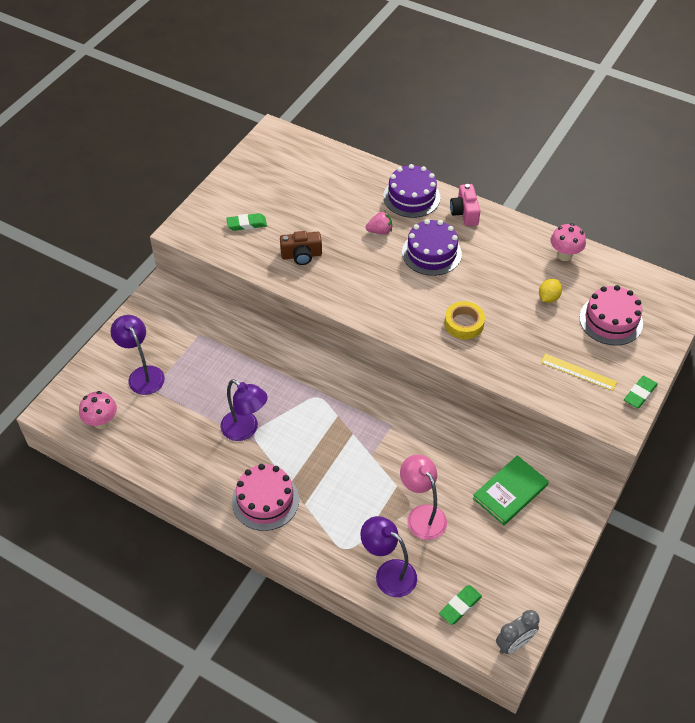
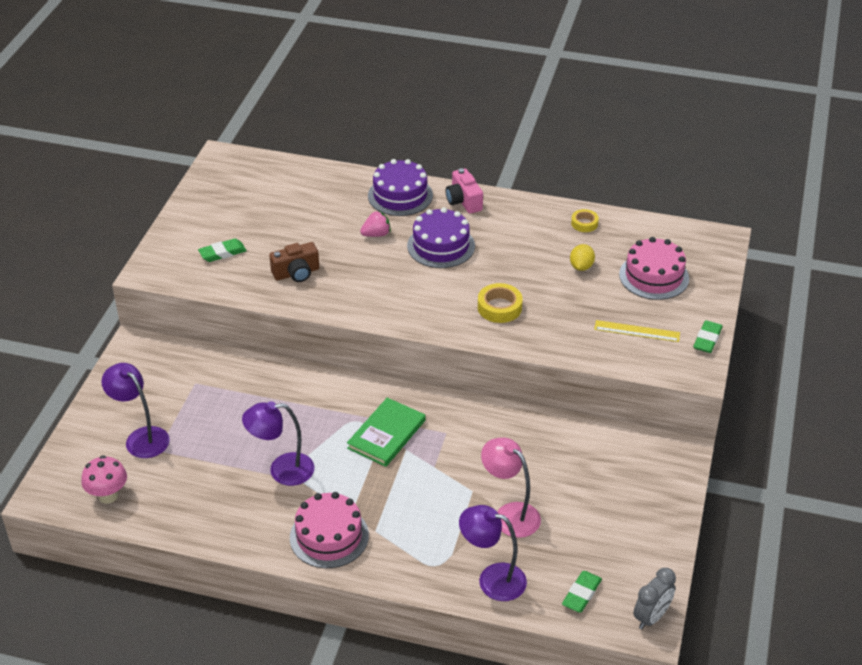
camera: 15 degrees left, 10 degrees down
purple lamp [220,379,268,441] -> purple lamp turned 150 degrees clockwise [242,401,315,486]
green book [473,455,549,525] -> green book moved to [347,398,425,467]
pink mushroom [550,223,586,261] -> yellow tape [571,209,599,232]

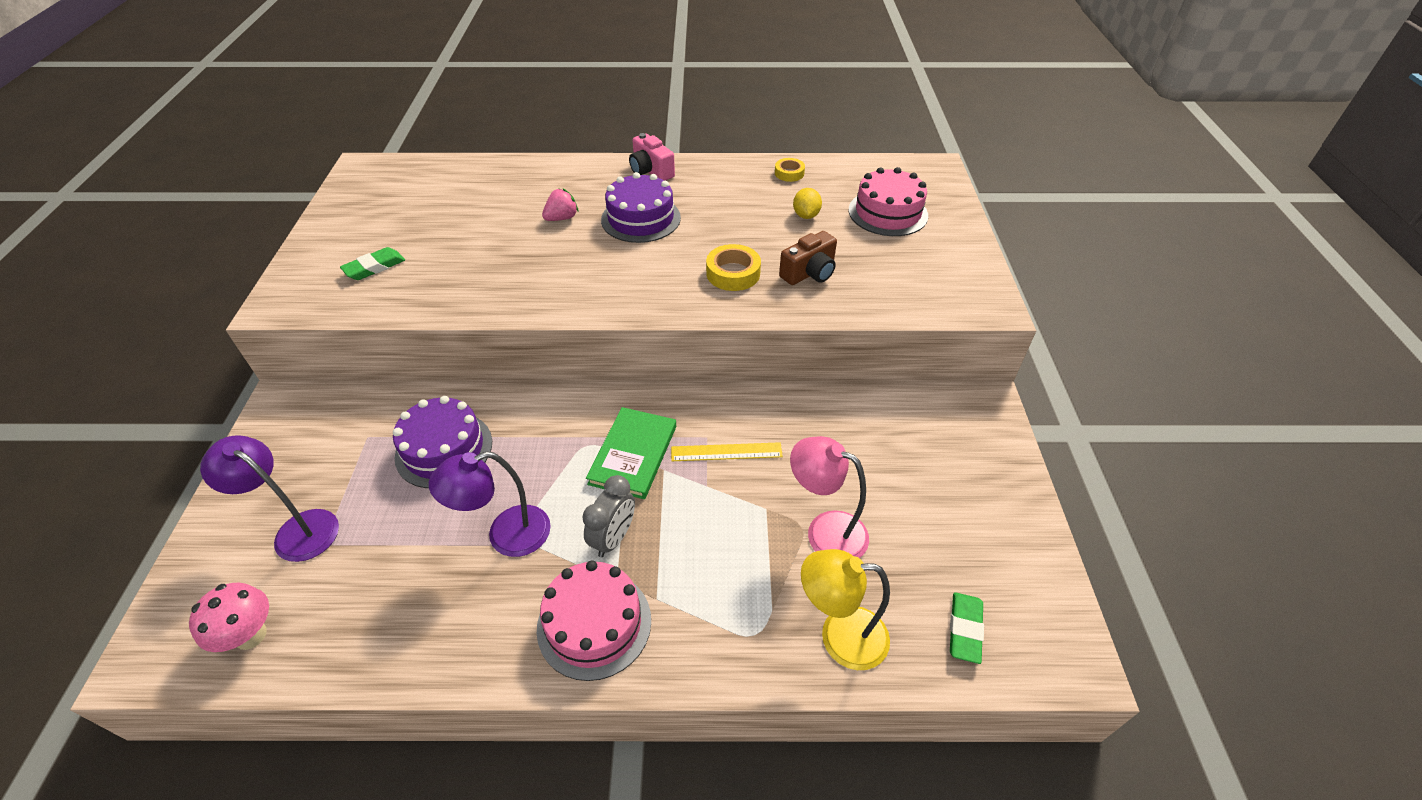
camera: 15 degrees left, 5 degrees up
brown camera [269,242,319,282] -> brown camera moved to [779,231,837,285]
purple cake [368,159,433,216] -> purple cake moved to [393,396,492,488]
purple lamp [459,505,527,601] -> yellow lamp [801,549,890,670]
yellow ruler [594,320,680,342] -> yellow ruler moved to [671,442,783,461]
grey clock [633,568,676,629] -> grey clock moved to [583,475,635,557]
green eraser [693,320,723,353] -> none

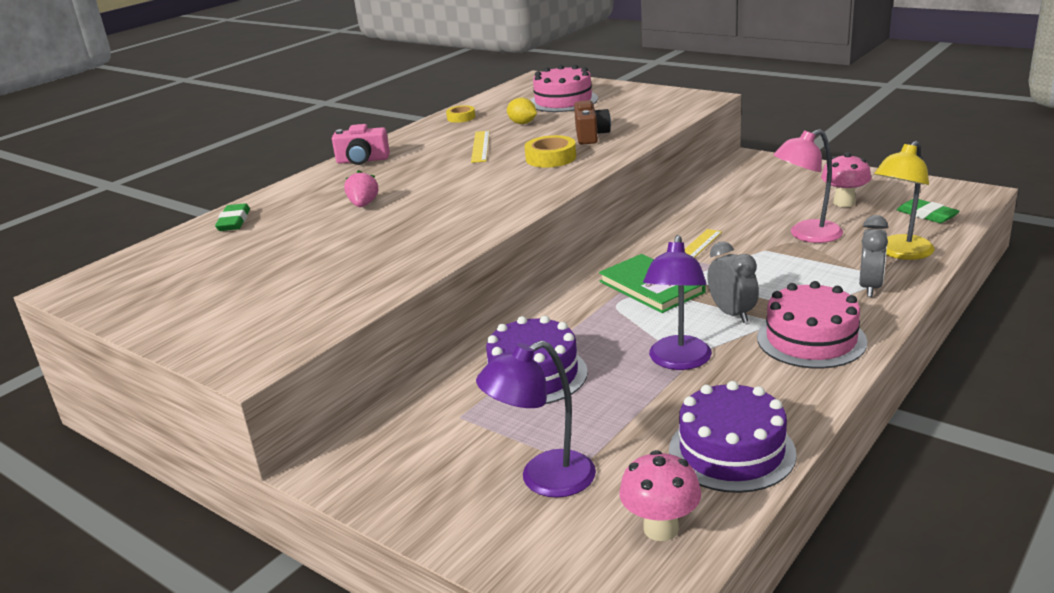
camera: 50 degrees left, 20 degrees down
green eraser [340,247,405,280] -> green eraser moved to [215,203,250,231]
purple cake [601,172,681,243] -> purple cake moved to [669,381,797,493]
none -> yellow ruler [471,131,490,163]
none -> pink mushroom [821,153,871,207]
none -> grey clock [859,215,888,297]

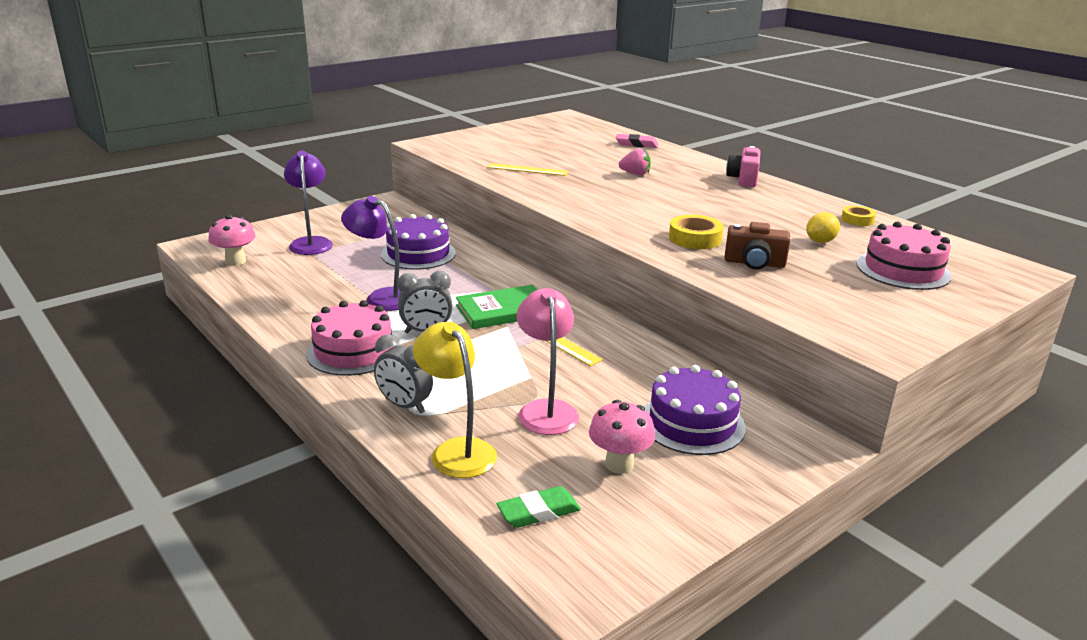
camera: 100 degrees right, 0 degrees up
green eraser [215,203,250,231] -> pink eraser [616,134,658,148]
yellow ruler [471,131,490,163] -> yellow ruler moved to [487,163,568,176]
purple cake [669,381,797,493] -> purple cake moved to [644,365,746,455]

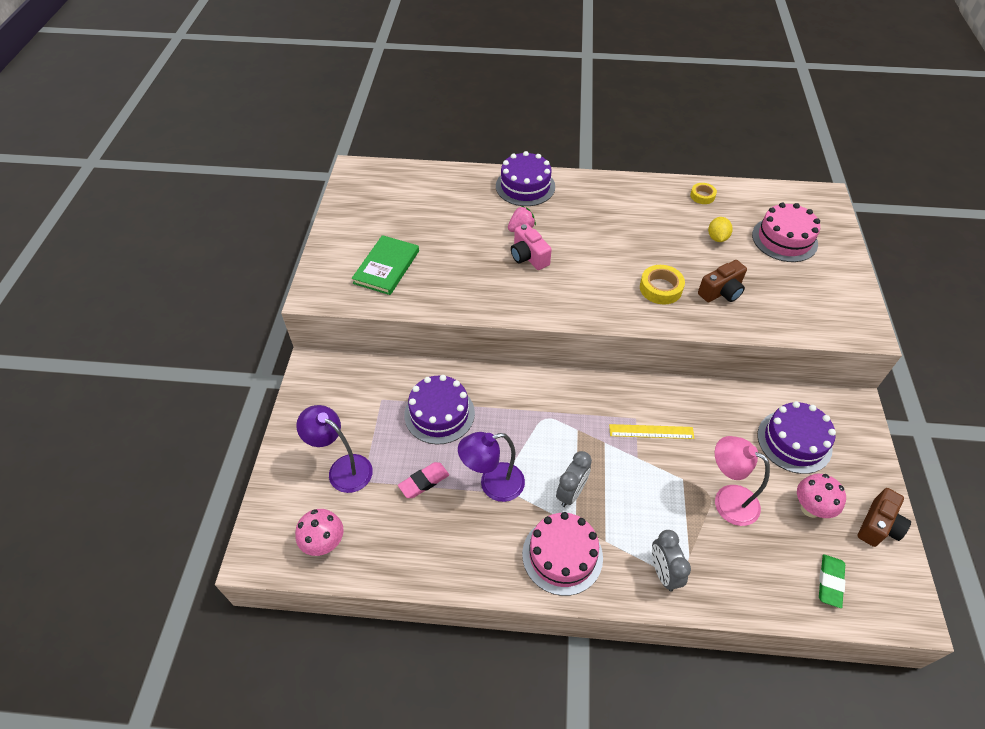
camera: 45 degrees left, 25 degrees up
grey clock [374,334,433,413] -> grey clock turned 90 degrees clockwise [652,530,691,592]
yellow lamp [413,322,497,478] -> none
green book [456,285,537,329] -> green book moved to [352,235,419,295]
yellow ruler [487,163,568,176] -> none
pink eraser [616,134,658,148] -> pink eraser moved to [398,462,449,498]
pink camera [726,146,760,187] -> pink camera moved to [511,223,552,270]
none -> purple cake [496,151,555,206]
none -> brown camera [858,488,911,547]

